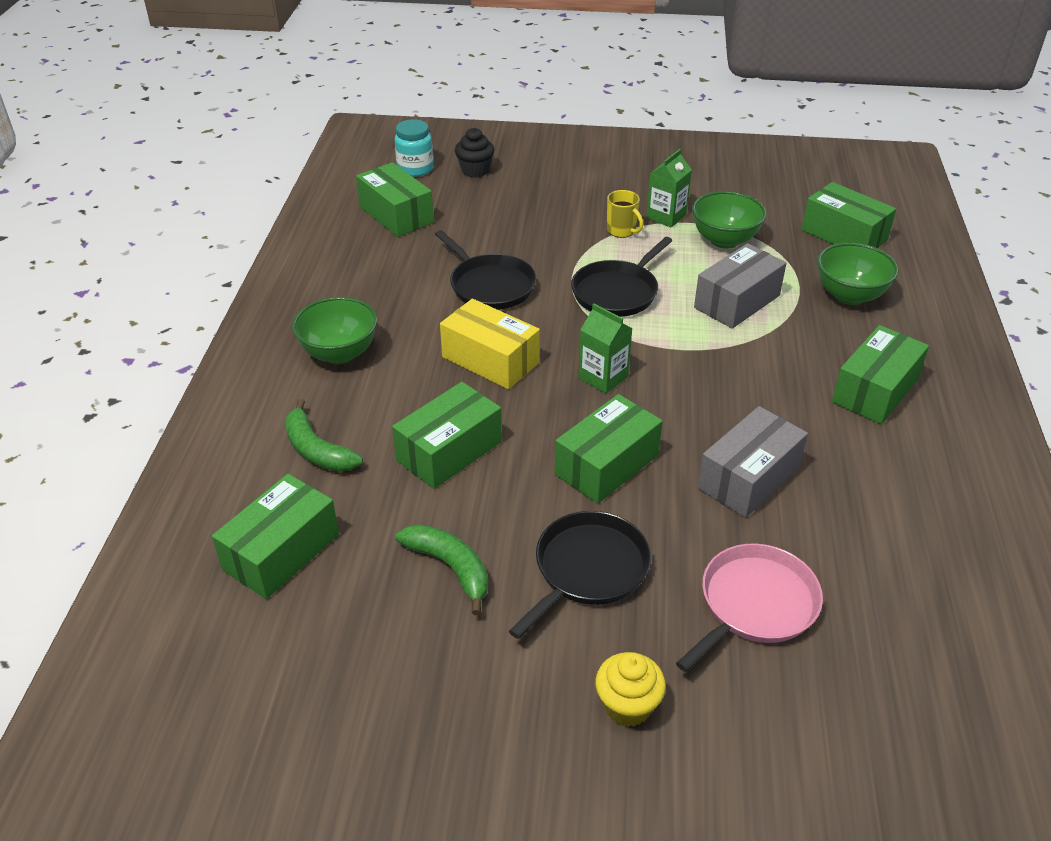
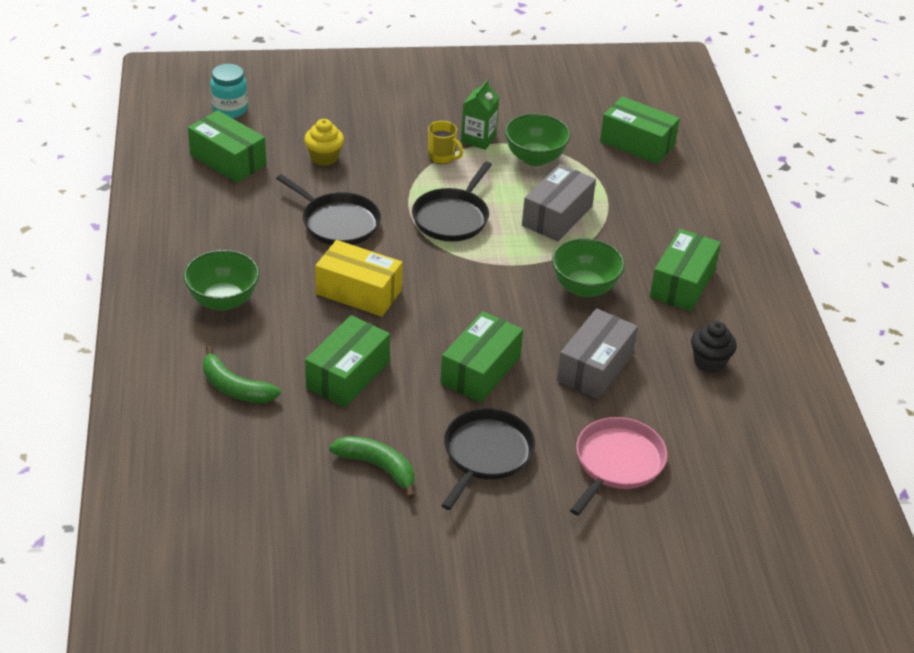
camera: 15 degrees left, 0 degrees up
green box [212,474,339,599] -> none
black cupcake [455,128,494,178] -> black cupcake moved to [691,321,737,373]
green carton [579,303,633,394] -> none
yellow cupcake [596,652,666,727] -> yellow cupcake moved to [304,119,344,166]
green bowl [817,243,898,305] -> green bowl moved to [552,238,625,298]

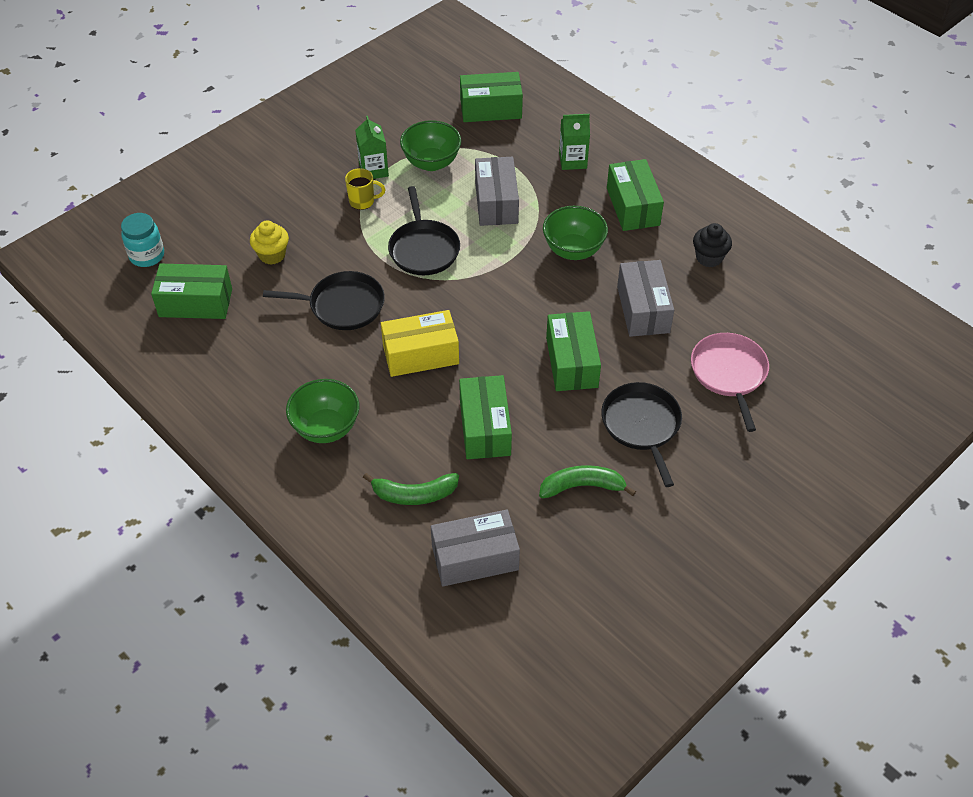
camera: 35 degrees left, 10 degrees up
none -> grey box [431,510,520,586]
none -> green carton [559,114,590,170]

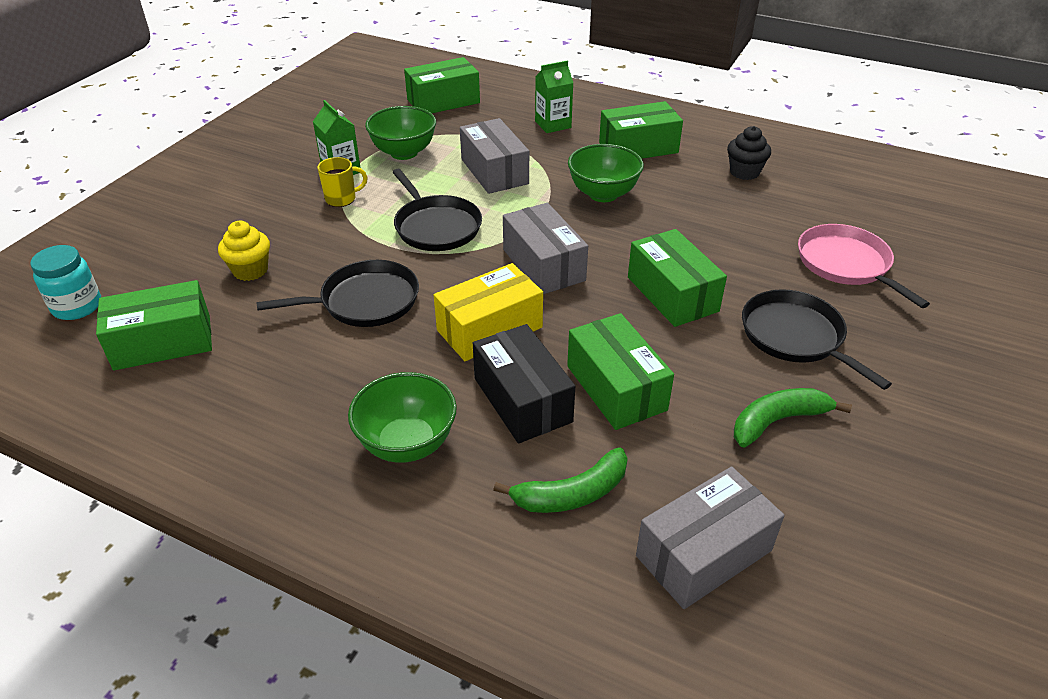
camera: 20 degrees left, 10 degrees down
green box [607,159,664,231] -> green box turned 75 degrees counterclockwise [599,101,683,159]
grey box [617,260,674,337] -> grey box moved to [503,203,588,294]
none -> black box [473,324,575,443]

